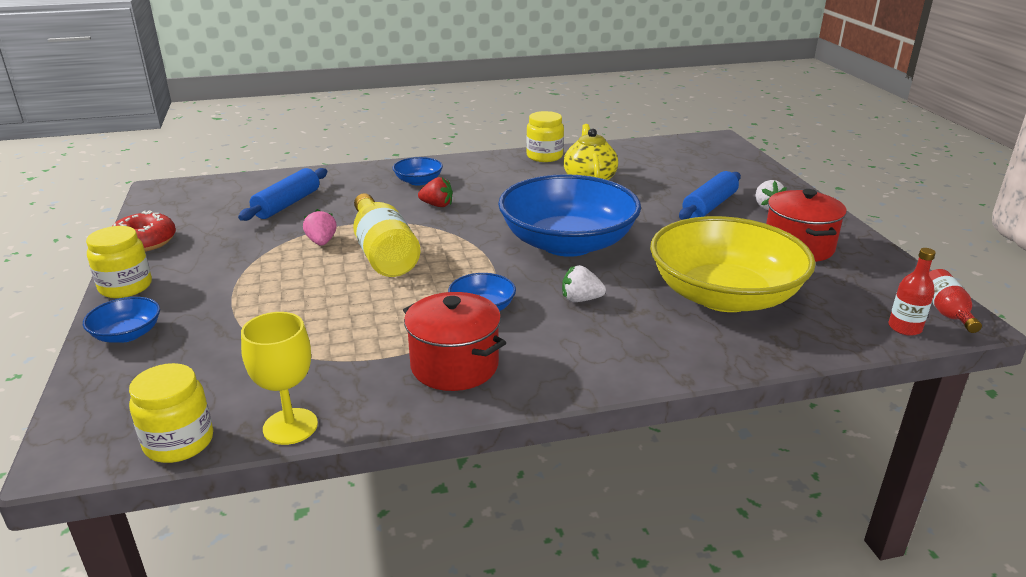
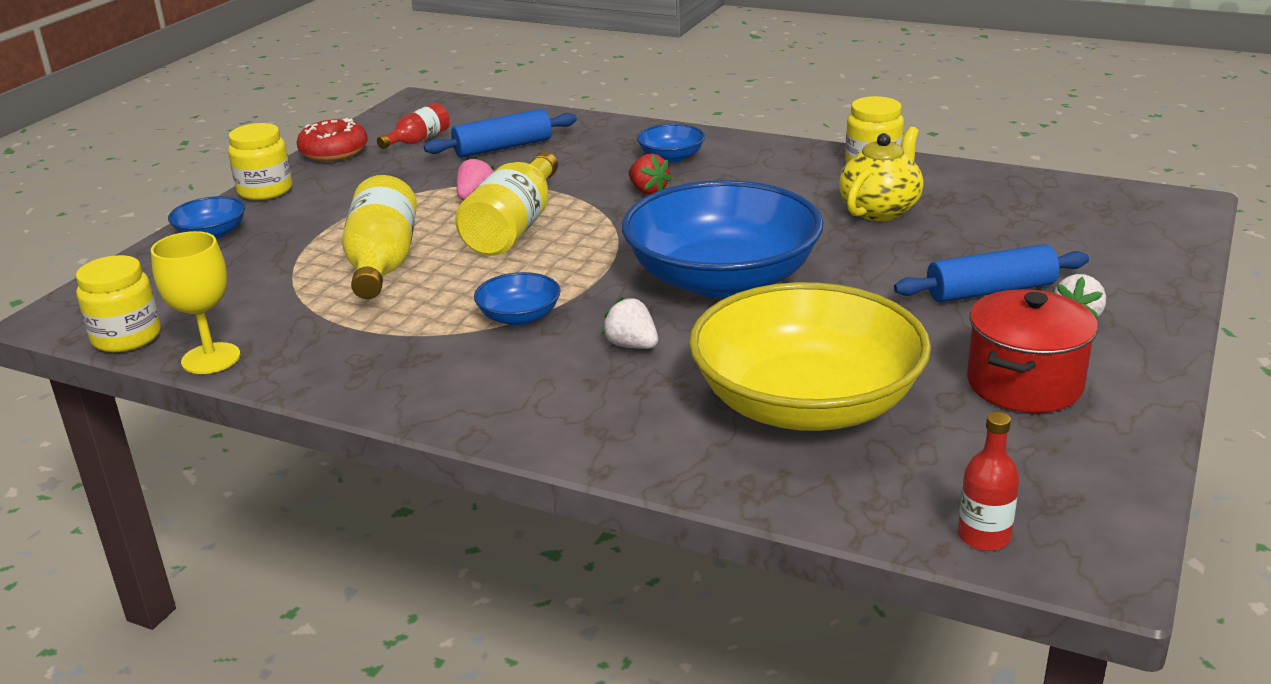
camera: 40 degrees right, 0 degrees up
red pot [403,292,506,391] -> none
red bottle [929,269,982,333] -> red bottle moved to [377,103,450,149]
none -> yellow bottle [342,175,417,299]

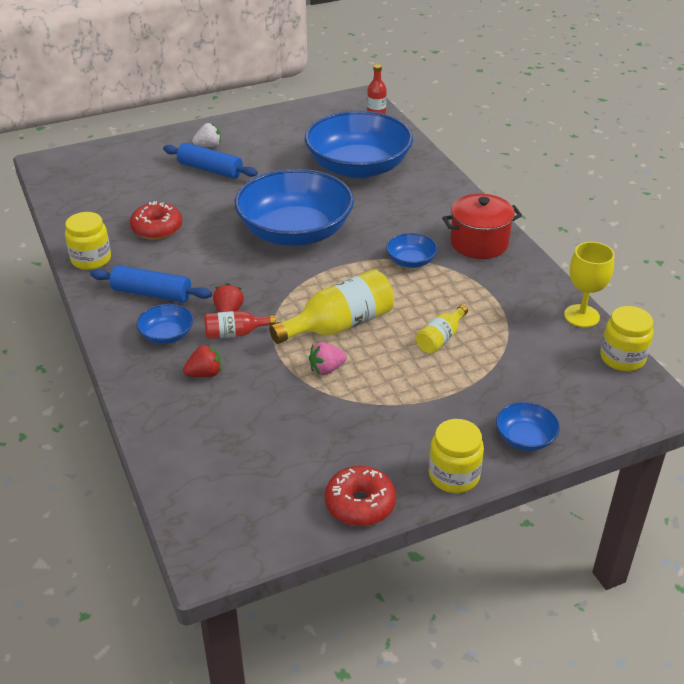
camera: 140 degrees left, 10 degrees up
yellow bottle [342,175,417,299] -> yellow bottle [416,305,468,354], size x0.55
red bottle [377,103,450,149] -> red bottle moved to [204,311,276,339]
blue rolling pin [424,109,577,158] -> blue rolling pin moved to [90,265,212,303]
white strawberry [602,297,658,349] -> none
yellow bowl [689,282,931,431] -> blue bowl [305,111,413,179]
yellow teapot [839,127,923,221] -> red donut [130,201,182,240]
red pot [967,289,1098,413] -> red pot moved to [442,194,522,259]
none -> red strawberry [183,344,222,377]

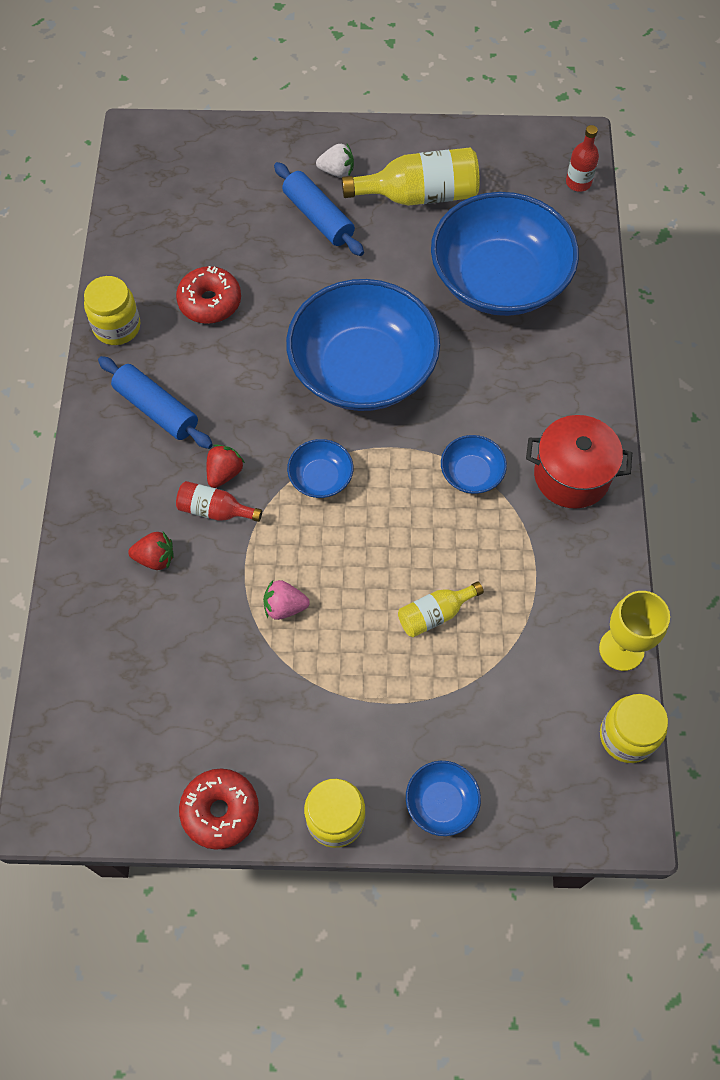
camera: 25 degrees right, 25 degrees up
blue bowl [136,304,193,344] -> blue bowl moved to [287,439,353,498]
yellow bottle [269,270,394,344] -> yellow bottle moved to [342,148,480,206]

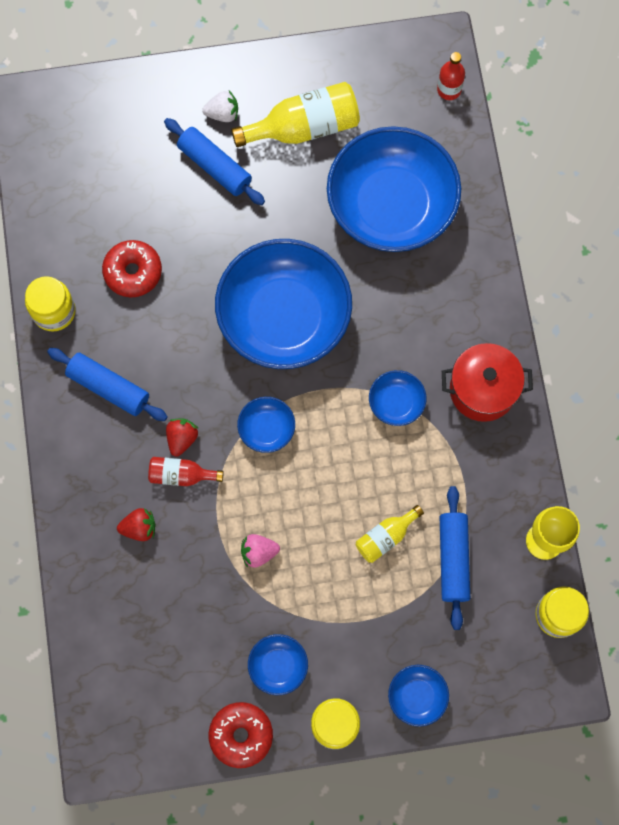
camera: 10 degrees left, 10 degrees up
none -> blue bowl [248,634,308,695]
none -> blue rolling pin [440,486,470,630]

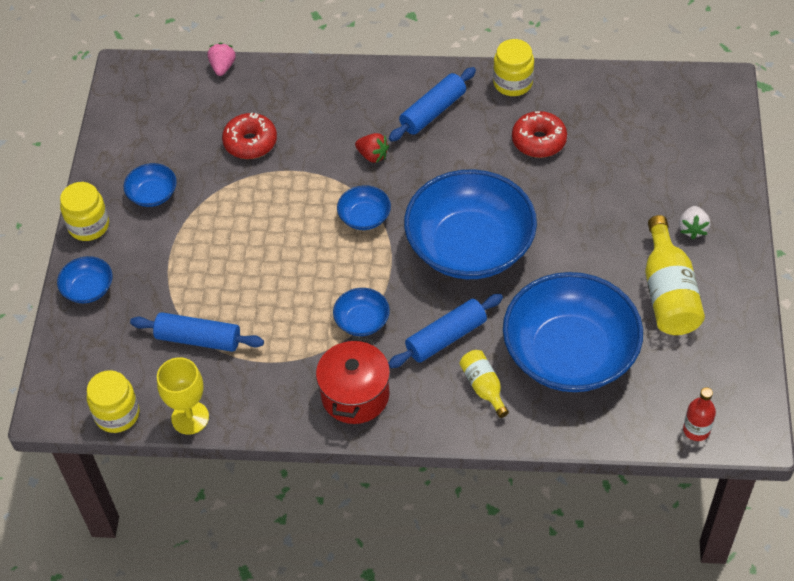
camera: 105 degrees right, 20 degrees down
red strawberry [117,508,155,541] -> none
red bottle [148,457,224,486] -> none
blue rolling pin [164,118,265,205] -> blue rolling pin moved to [388,294,503,368]
red donut [209,702,273,768] -> red donut moved to [222,112,277,159]
pink strawberry [241,534,280,568] -> pink strawberry moved to [208,43,236,76]
yellow bottle [356,505,424,563] -> yellow bottle moved to [460,350,509,418]

